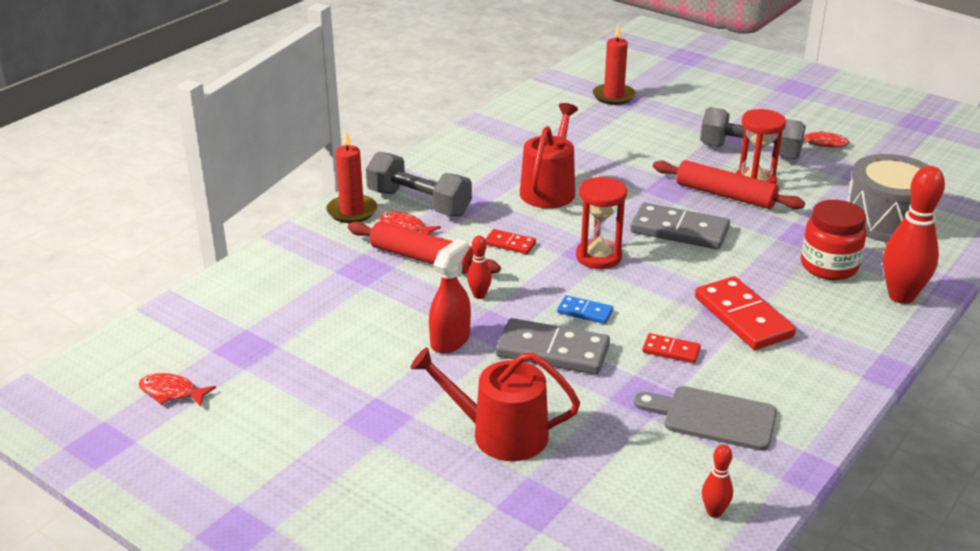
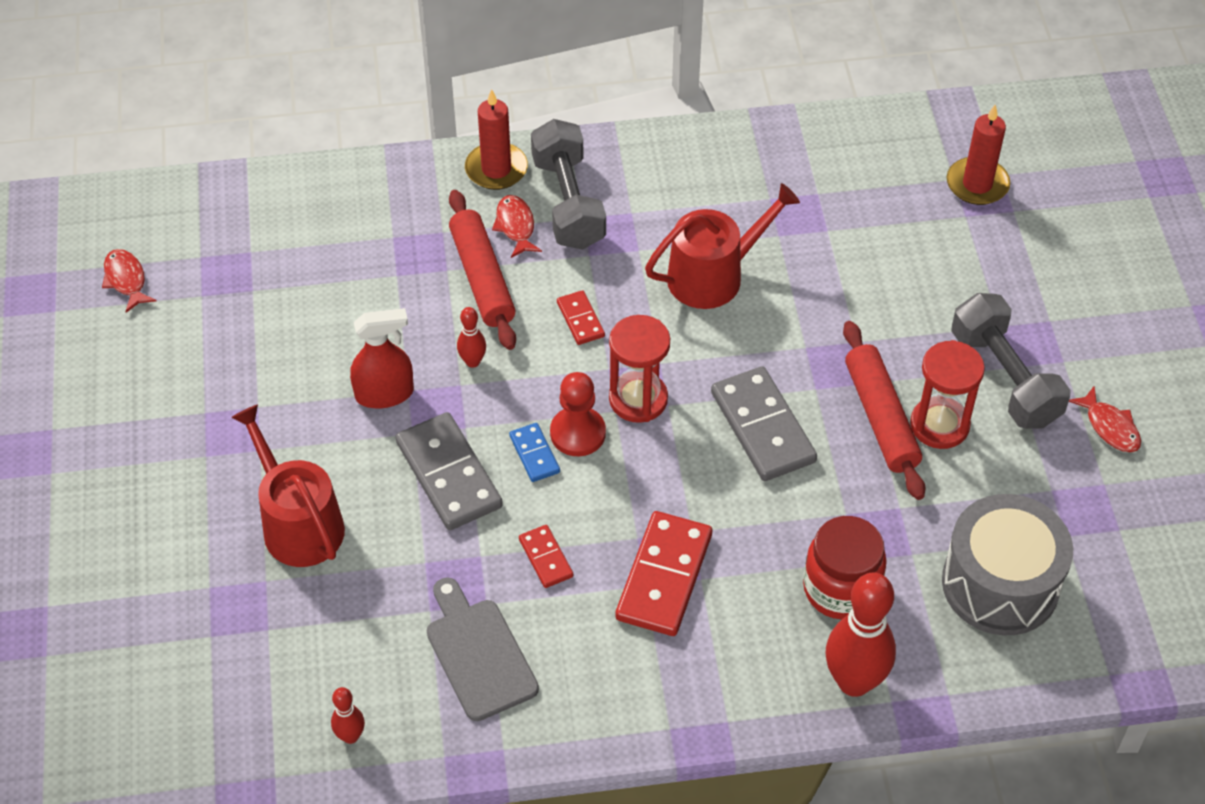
camera: 45 degrees right, 20 degrees up
none -> red pawn [550,372,606,456]

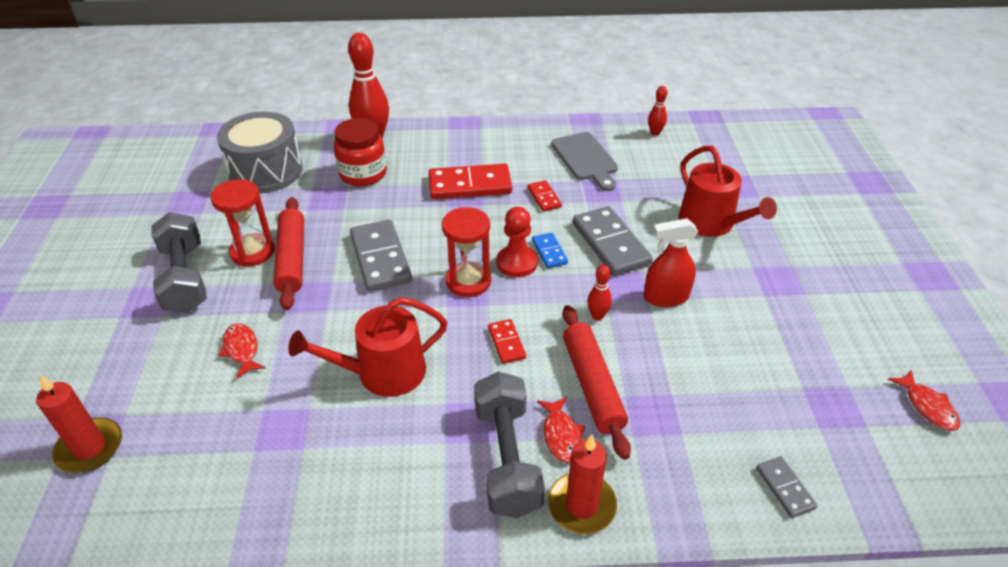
camera: 175 degrees left, 10 degrees down
red domino [615,511,712,636] -> red domino turned 60 degrees clockwise [429,164,512,199]
red fish [1069,386,1141,452] -> red fish moved to [219,323,265,379]
none -> grey domino [756,457,817,518]

